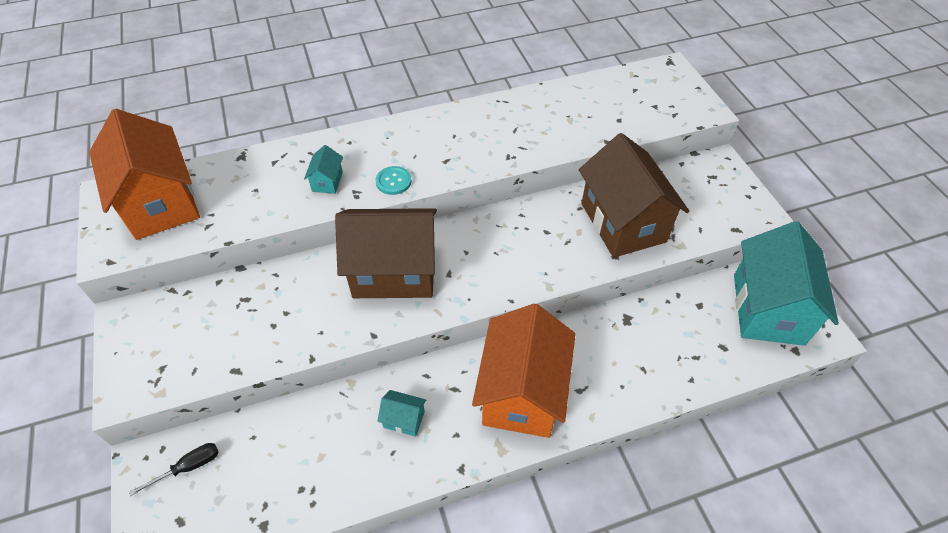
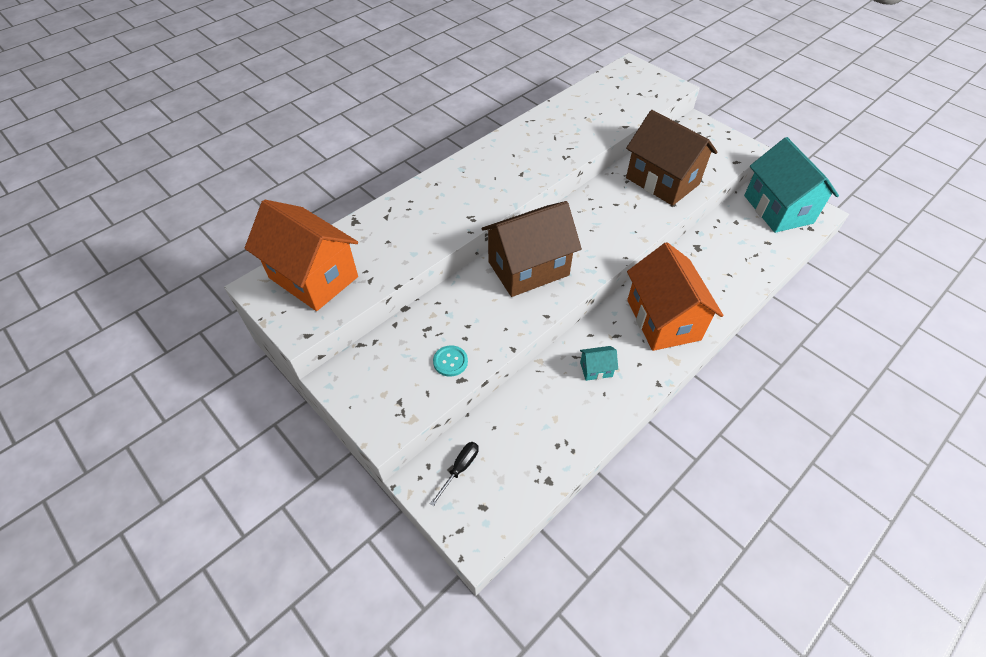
camera: 25 degrees left, 0 degrees up
turquoise house [304,145,343,194] -> none
turquoise button [376,166,412,195] -> turquoise button moved to [433,345,468,377]

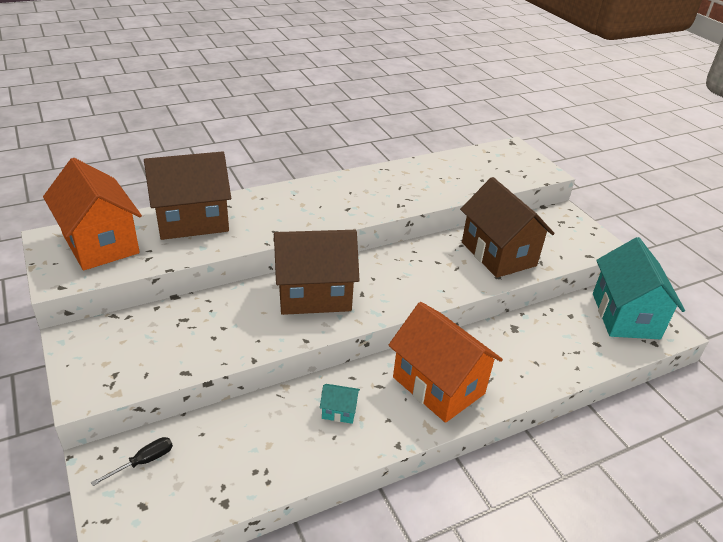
camera: 15 degrees right, 15 degrees down
turquoise button [433,345,468,377] -> none
orange house [627,242,723,351] -> orange house turned 45 degrees counterclockwise [388,302,503,423]
none -> brown house [144,151,231,240]

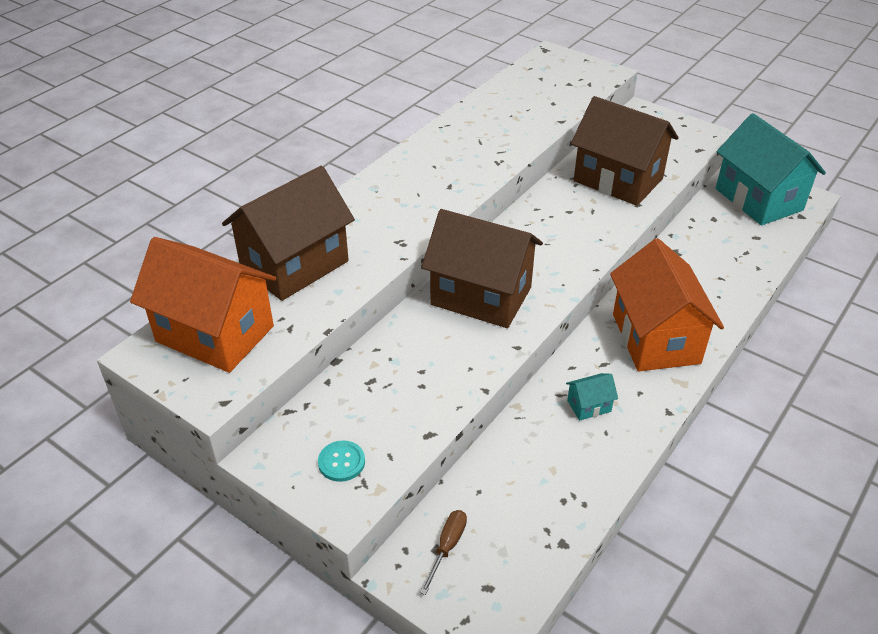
camera: 25 degrees left, 5 degrees up
black screwdriver [91,437,173,486] -> brown screwdriver [420,510,467,595]
brown house [274,230,360,315] -> brown house turned 60 degrees clockwise [422,209,543,328]
orange house [388,302,503,423] -> orange house turned 60 degrees clockwise [610,238,724,371]
none -> turquoise button [318,441,365,482]

